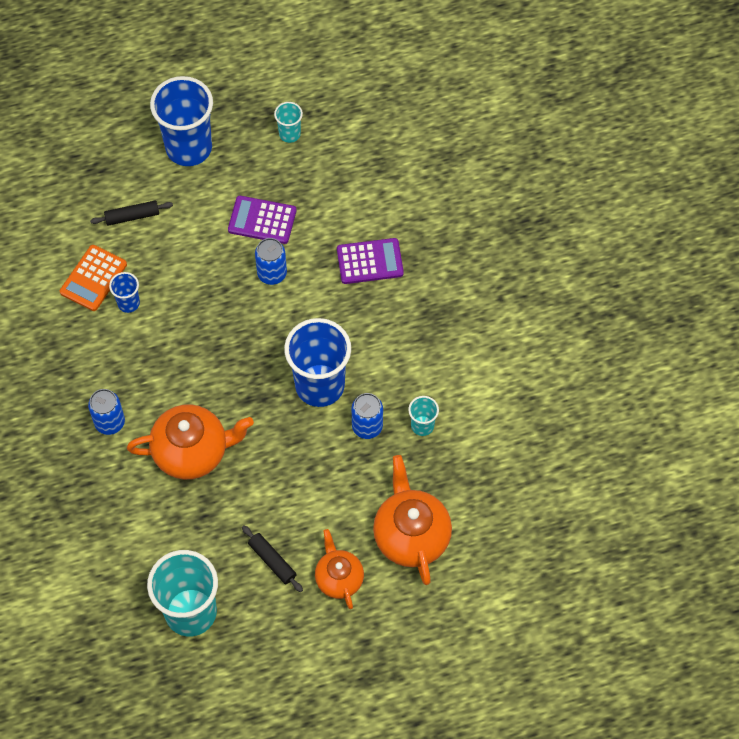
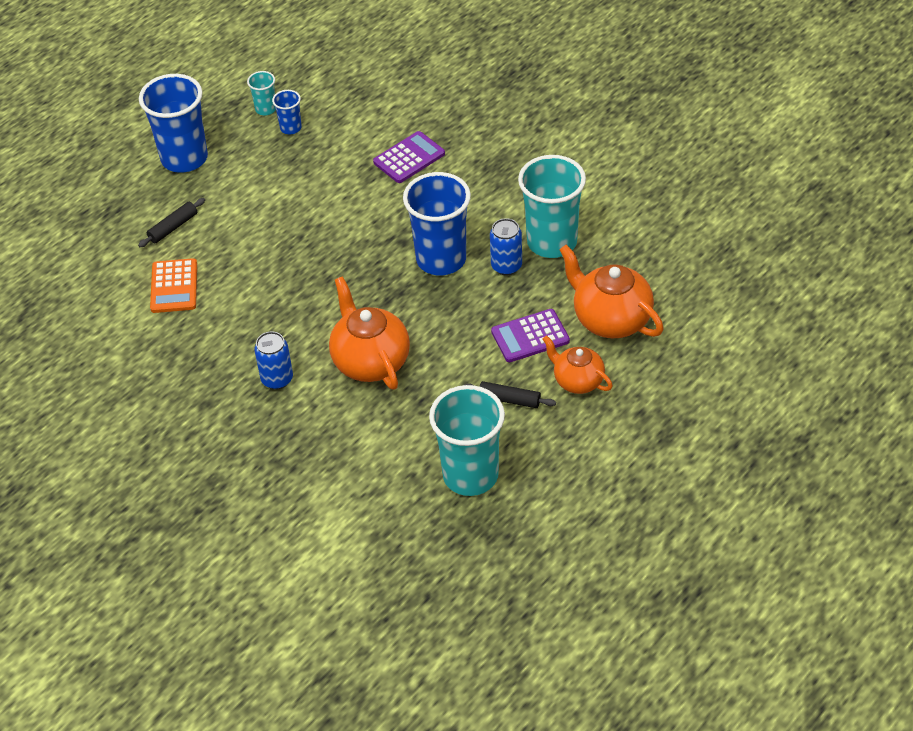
camera: 30 degrees left, 15 degrees down
blue cup [109,272,140,313] -> blue cup moved to [272,90,302,134]
orange teapot [127,404,254,480] -> orange teapot turned 75 degrees counterclockwise [329,276,410,390]
purple calculator [228,196,297,244] -> purple calculator moved to [491,309,570,362]
blue can [255,238,287,285] -> none
turquoise cup [408,396,439,436] -> turquoise cup [518,155,586,258], size x2.16

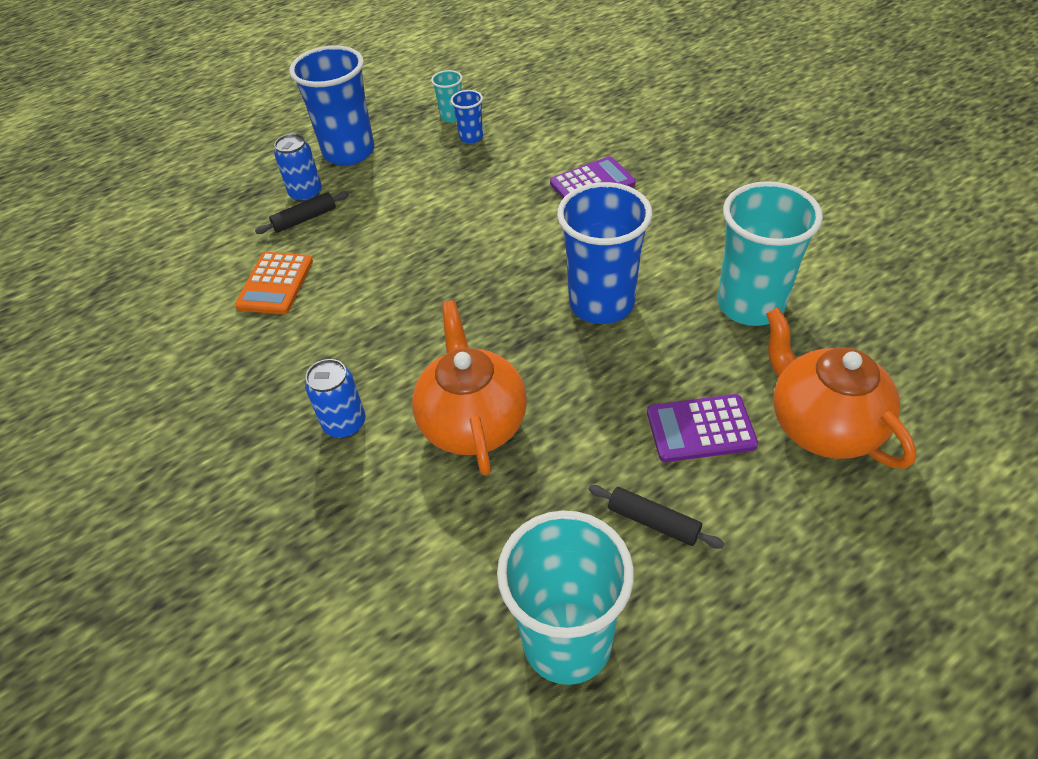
camera: 15 degrees right, 0 degrees up
blue can [490,218,522,275] -> blue can moved to [274,134,322,202]
orange teapot [543,335,613,394] -> none

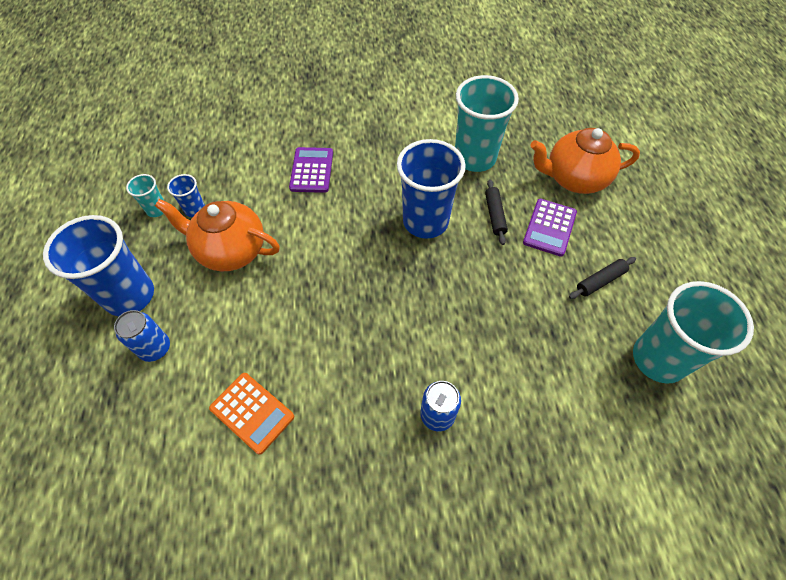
camera: 65 degrees left, 10 degrees up
black rolling pin [255,191,349,234] -> black rolling pin moved to [485,180,508,245]
orange teapot [412,300,527,476] -> orange teapot moved to [155,199,280,271]

